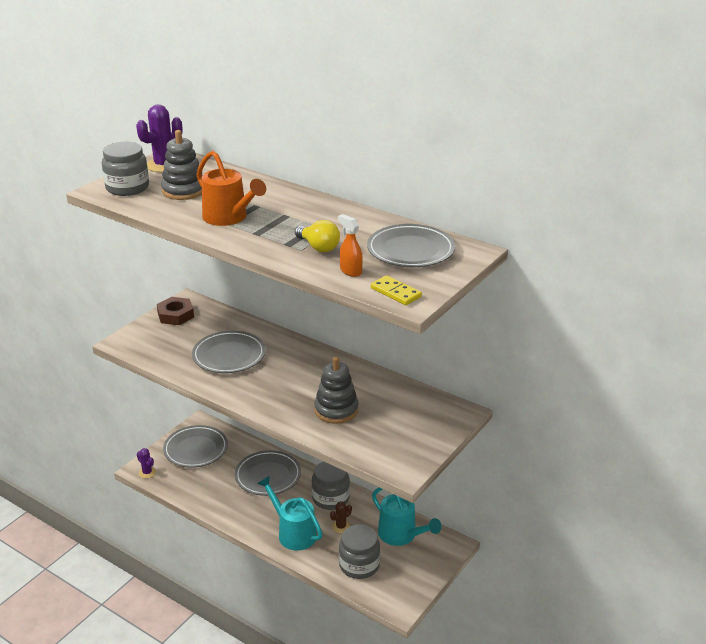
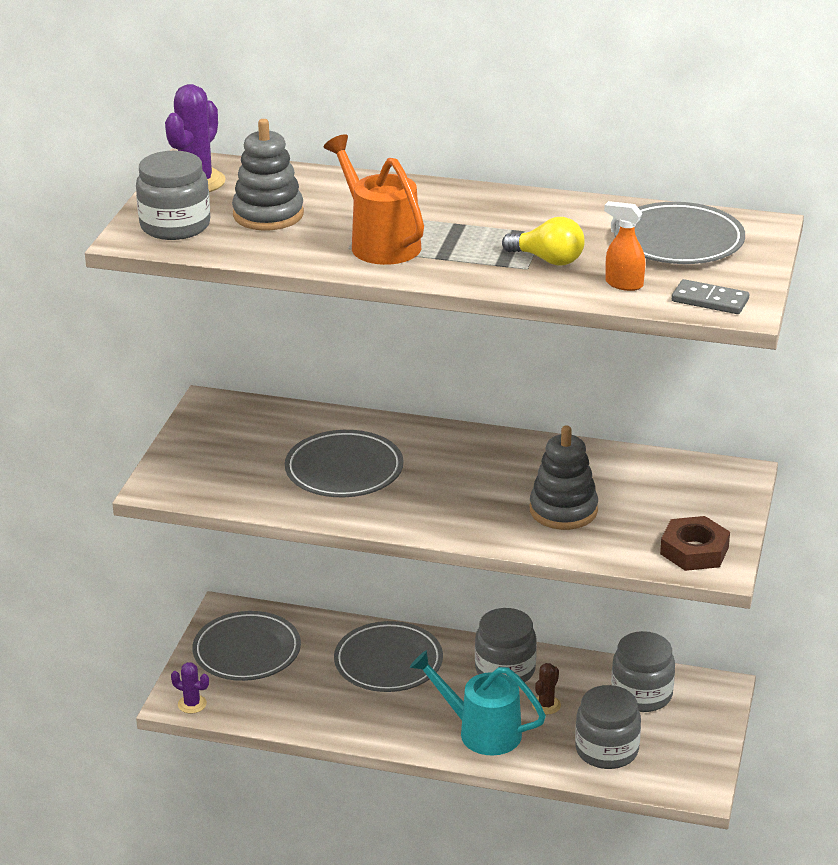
camera: 20 degrees left, 0 degrees up
brown nut [157,297,194,325] -> brown nut moved to [660,516,730,571]
orange watering can [196,151,266,226] -> orange watering can turned 150 degrees counterclockwise [324,134,424,265]
yellow domino [371,275,422,305] -> grey domino [672,279,749,314]
turquoise watering can [372,487,442,546] -> grey jar [611,631,675,712]

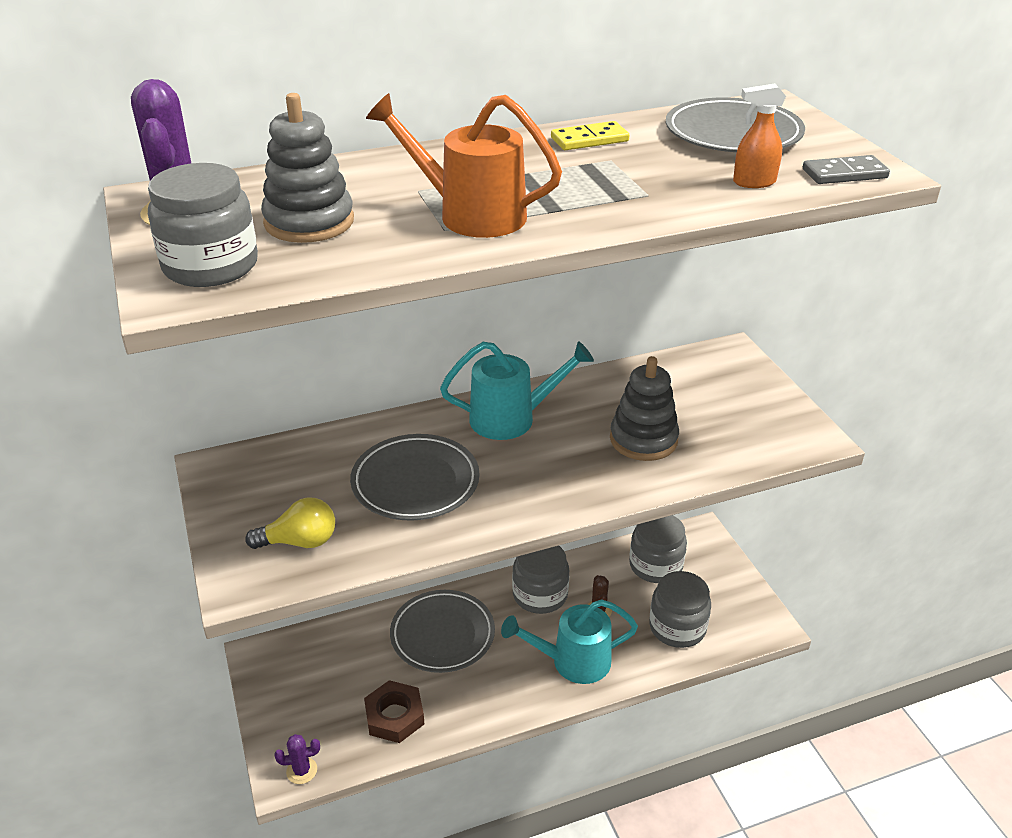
camera: 35 degrees left, 5 degrees up
grey plate [192,611,301,681] -> none
yellow light bulb [502,217,585,266] -> yellow light bulb moved to [245,497,335,549]
brown nut [660,516,730,571] -> brown nut moved to [364,680,424,743]
none -> turquoise watering can [440,341,594,440]
none -> yellow domino [551,121,629,150]

